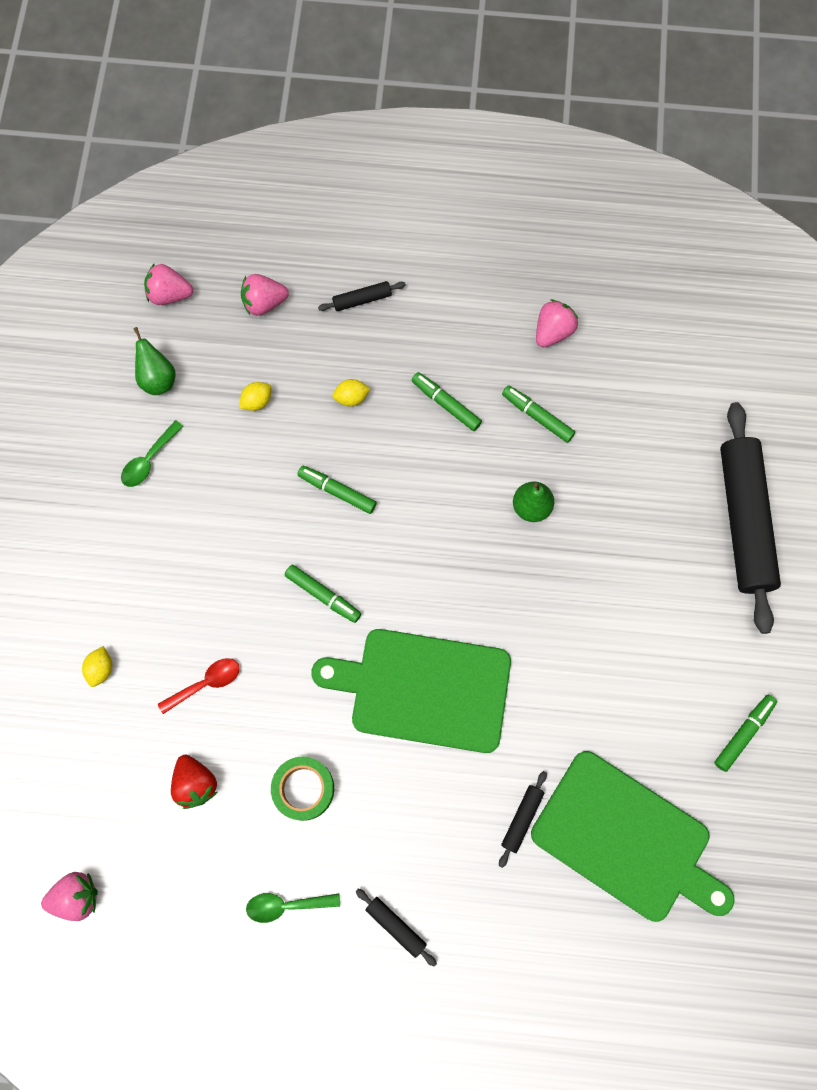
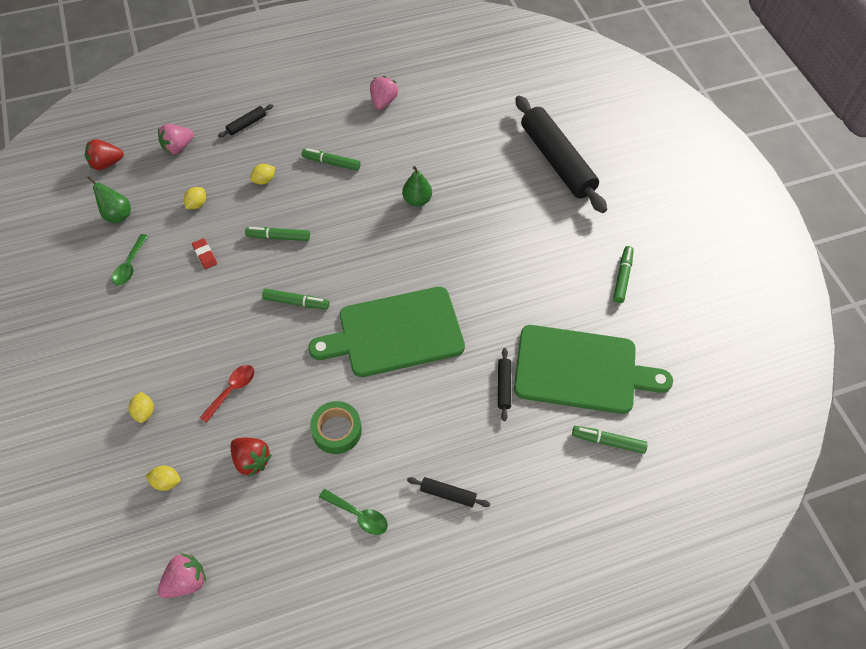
camera: 25 degrees left, 15 degrees down
pink strawberry [144,263,193,305] -> red strawberry [85,139,124,170]
green spoon [246,893,340,923] -> green spoon turned 120 degrees counterclockwise [319,489,388,535]
green marker [502,385,575,443] -> green marker moved to [572,426,648,454]
none -> yellow lemon [145,466,181,491]
none -> red eraser [192,238,217,269]

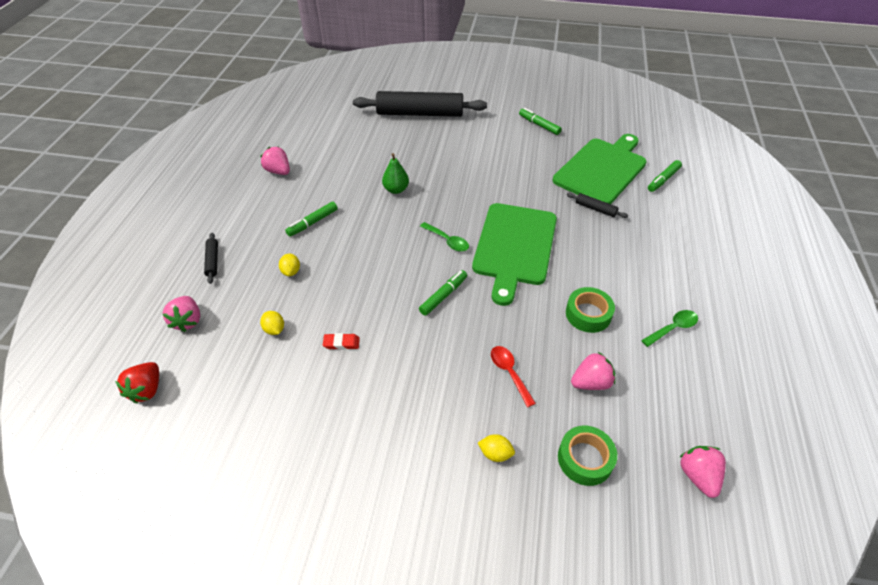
camera: 60 degrees left, 10 degrees down
green pear [88,176,131,223] -> none
green spoon [112,234,148,285] -> green spoon moved to [420,222,469,252]
yellow lemon [145,466,181,491] -> green tape [558,426,617,486]
red strawberry [230,438,272,477] -> pink strawberry [571,352,615,390]
green marker [245,227,310,241] -> none
black rolling pin [407,477,490,507] -> none

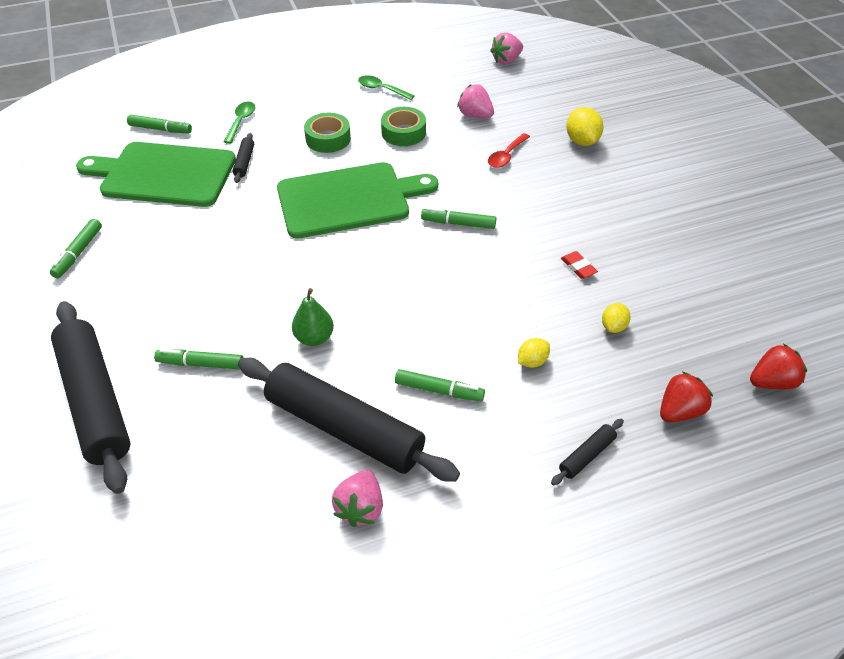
camera: 120 degrees left, 0 degrees up
pink strawberry [163,296,200,332] -> red strawberry [660,372,713,423]
green spoon [420,222,469,252] -> green spoon moved to [224,102,255,144]
yellow lemon [478,434,515,462] -> yellow lemon [566,107,603,146], size x1.62
green tape [558,426,617,486] -> green tape moved to [304,113,351,153]
none -> green marker [154,349,243,370]
none -> black rolling pin [238,358,460,482]

